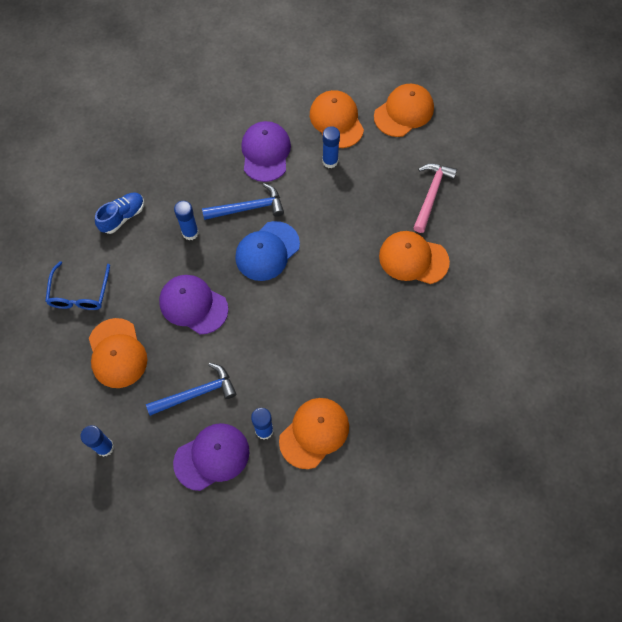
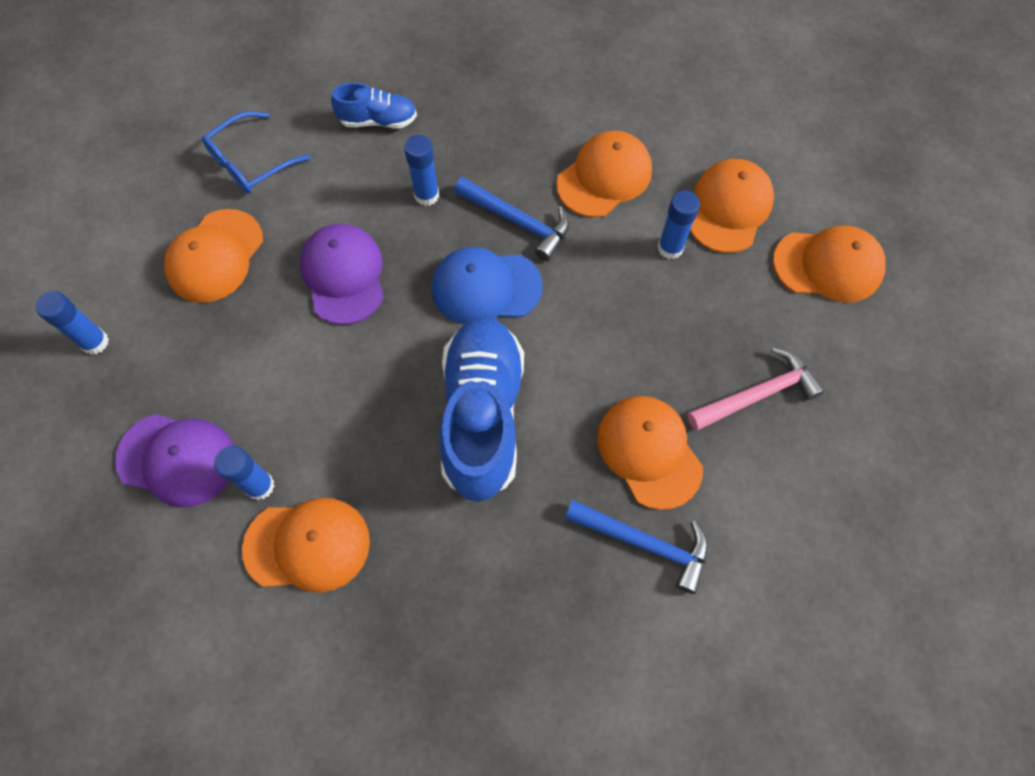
camera: 45 degrees right, 0 degrees up
blue hammer [146,363,237,416] -> blue hammer moved to [565,500,708,594]
purple cap [241,121,291,182] -> orange cap [556,131,652,217]
none -> blue shoe [439,317,524,502]

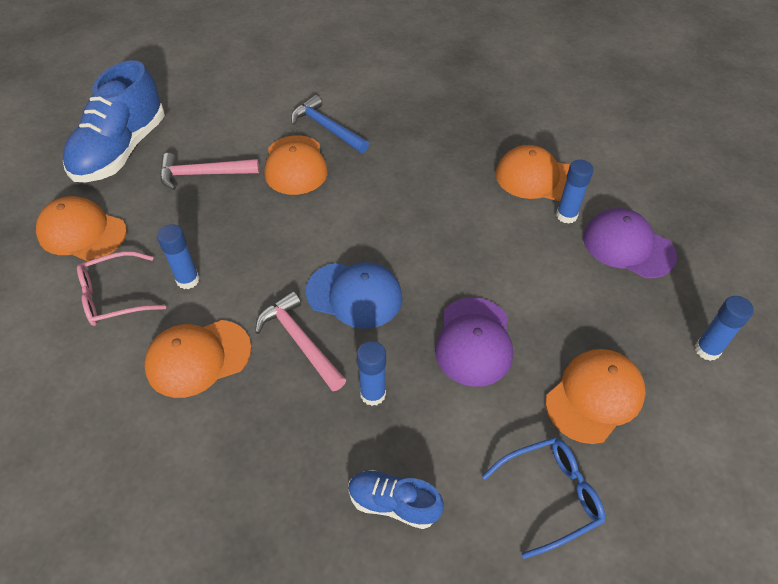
camera: 160 degrees left, 15 degrees down
blue shoe [439,317,524,502] -> blue shoe moved to [63,60,165,182]
blue hammer [454,177,569,261] -> pink hammer [255,291,346,391]
orange cap [690,159,774,253] -> pink glasses [77,251,166,326]

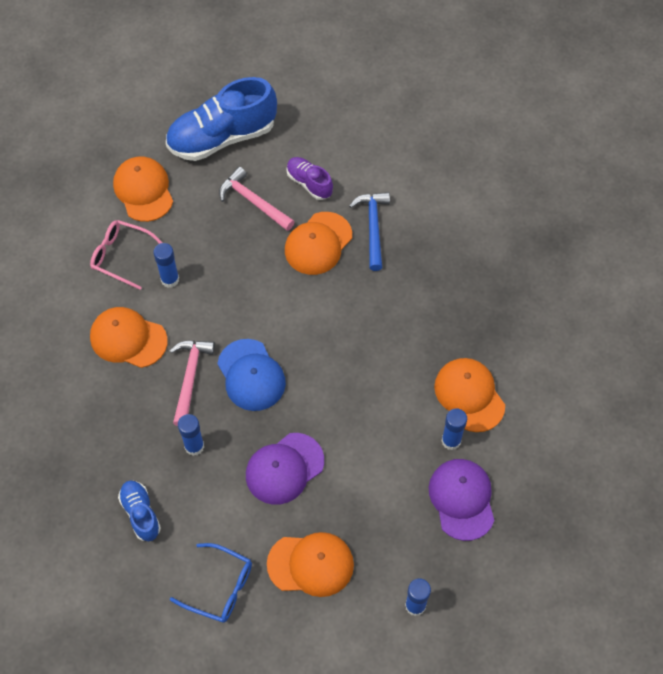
camera: 45 degrees right, 10 degrees up
none -> purple shoe [286,157,333,200]

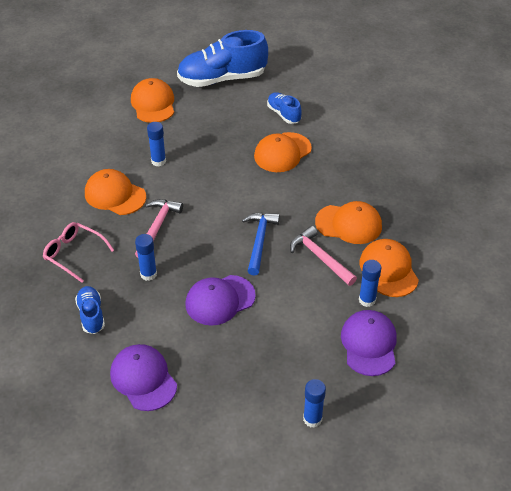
camera: 10 degrees right, 15 degrees down
pink glasses [90,220,163,290] -> pink glasses moved to [43,222,114,283]
blue glasses [170,543,252,623] -> purple cap [110,344,177,411]
blue cap [217,339,286,411] -> none
pink hammer [219,167,295,231] -> pink hammer moved to [290,226,357,286]
orange cap [267,532,354,597] -> orange cap moved to [315,201,382,244]
purple shoe [286,157,333,200] -> blue shoe [267,92,302,124]
blue hammer [349,192,390,271] -> blue hammer moved to [242,213,280,275]

